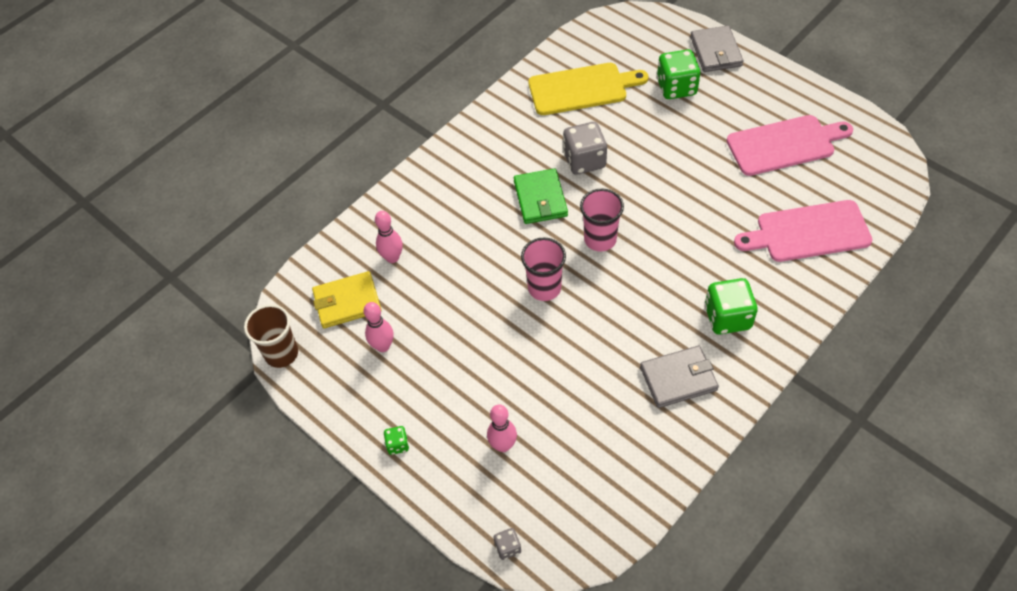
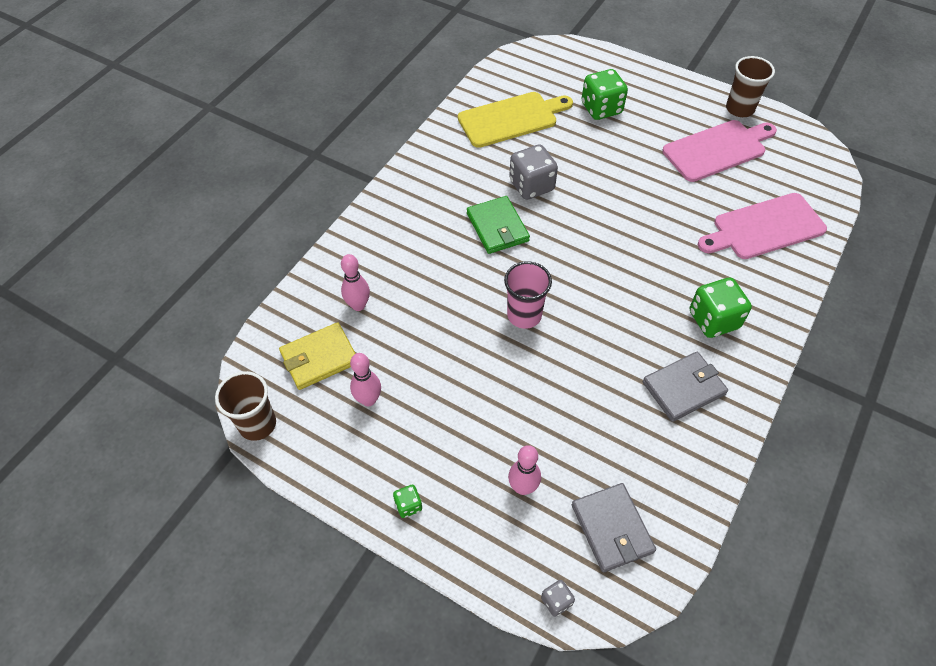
camera: 15 degrees left, 0 degrees up
pink cup [580,189,624,252] -> none
grey wallet [690,26,744,72] -> grey wallet moved to [572,483,656,572]
none -> brown cup [726,56,775,117]

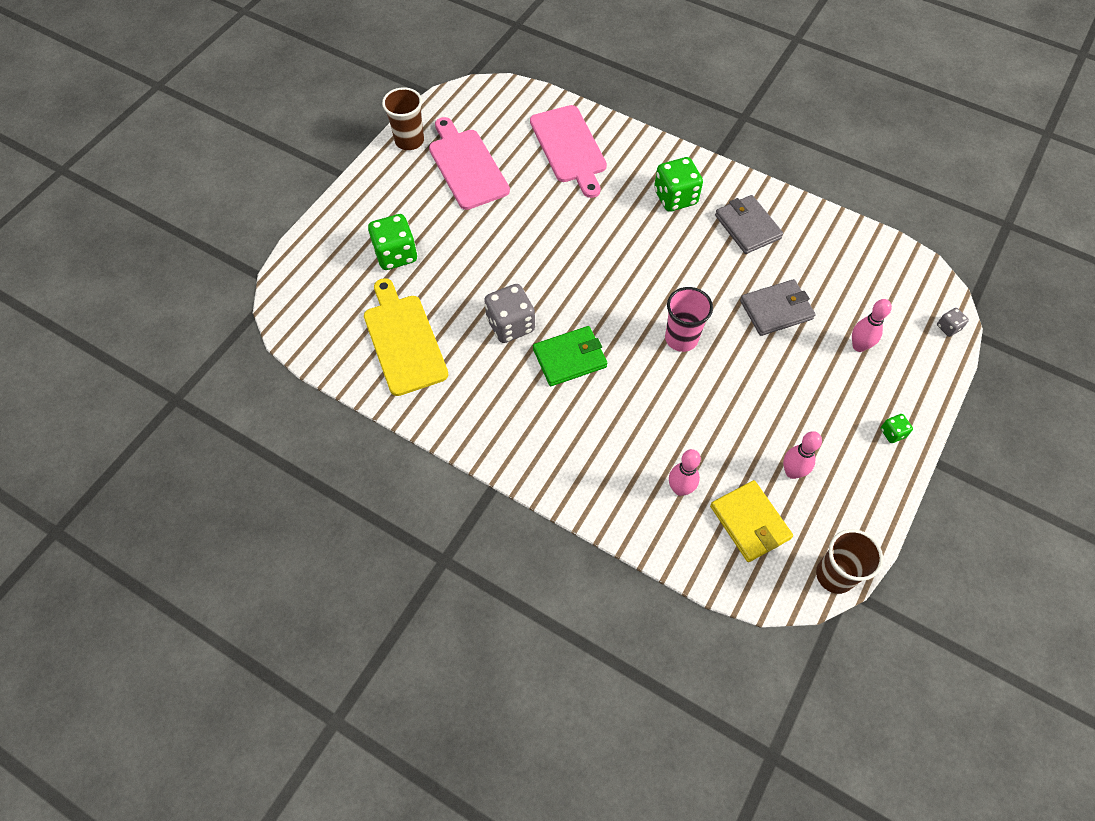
camera: 90 degrees left, 5 degrees up
grey wallet [572,483,656,572] -> grey wallet moved to [740,279,816,336]

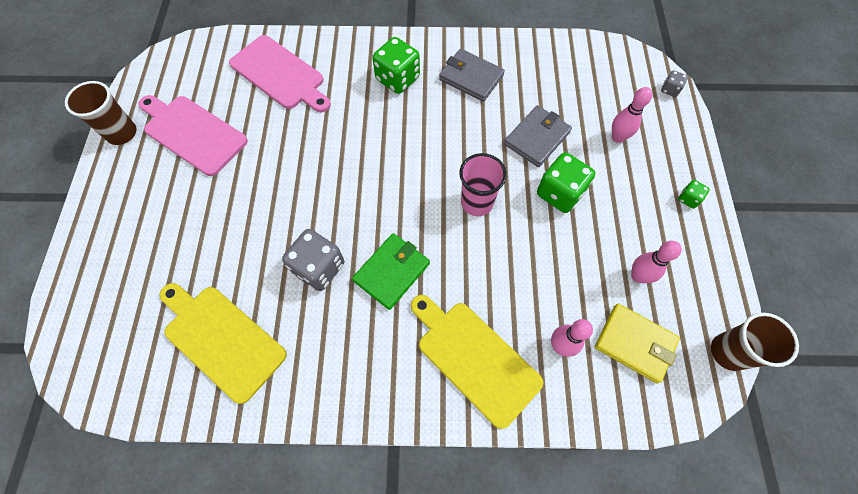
camera: 30 degrees left, 5 degrees up
green dice [368,214,417,270] -> green dice moved to [537,152,595,213]
none -> yellow cutting board [411,295,543,429]

